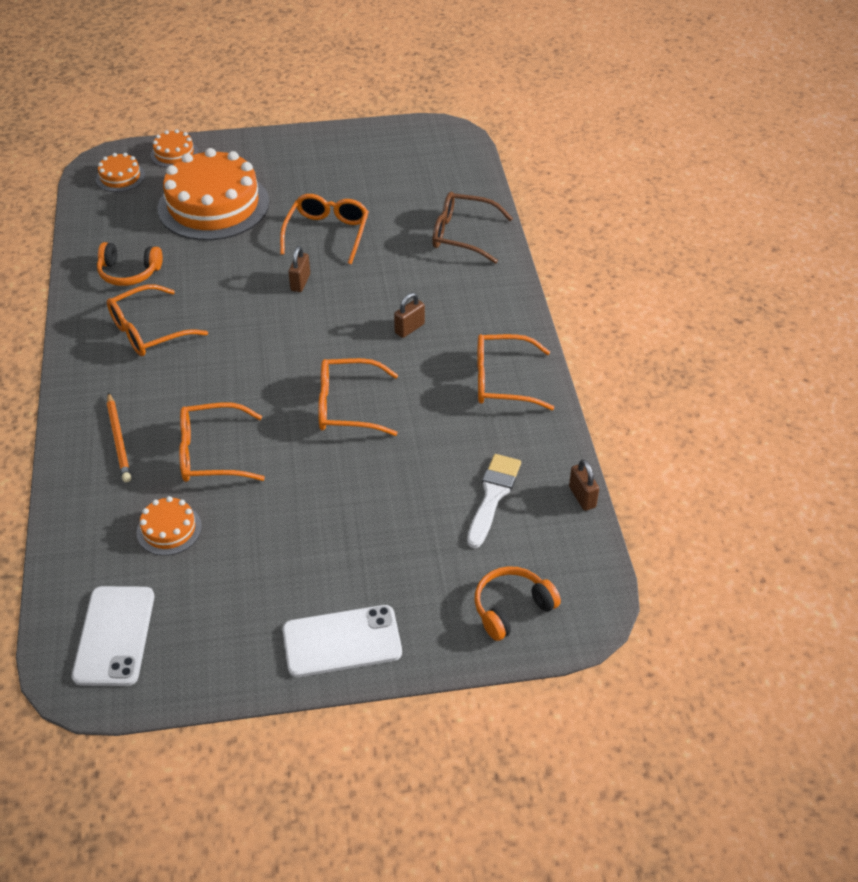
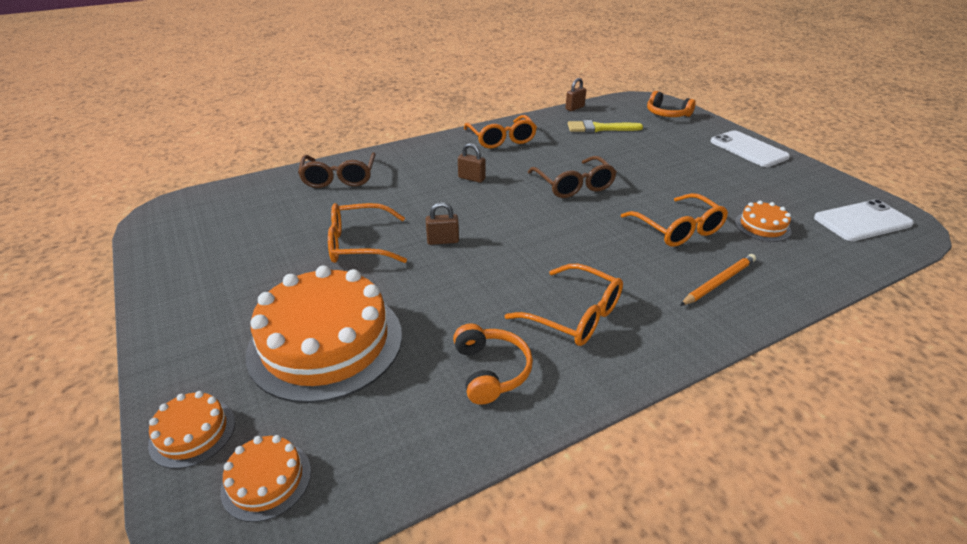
camera: 110 degrees left, 10 degrees down
orange glasses [318,358,398,436] -> brown glasses [528,156,617,198]
white brush [467,454,521,548] -> yellow brush [568,120,643,132]

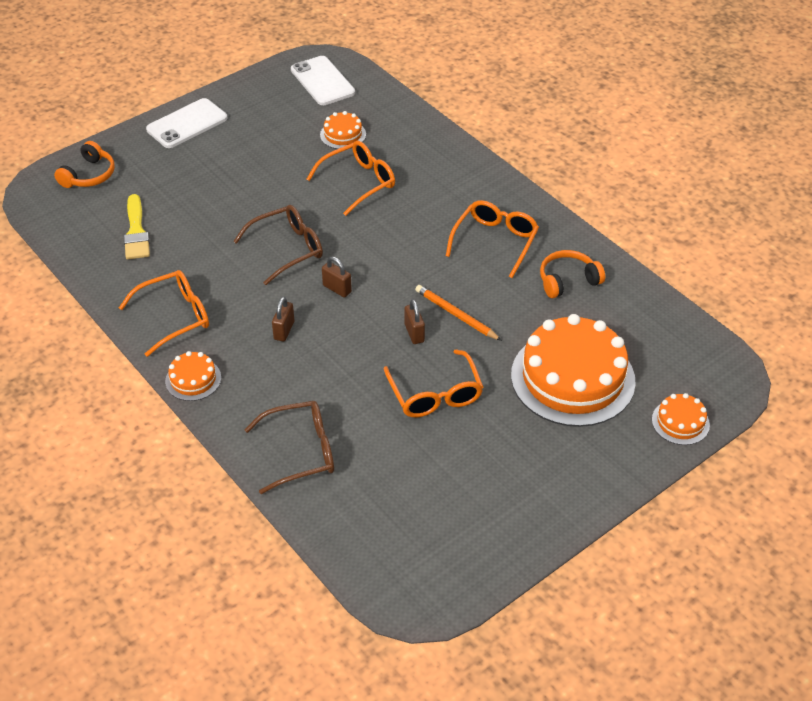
camera: 100 degrees left, 10 degrees up
orange cake [221,435,311,522] -> orange cake moved to [165,351,221,401]
brown padlock [565,78,586,111] -> brown padlock moved to [322,256,352,297]
orange pencil [680,254,756,306] -> orange pencil moved to [415,285,502,341]

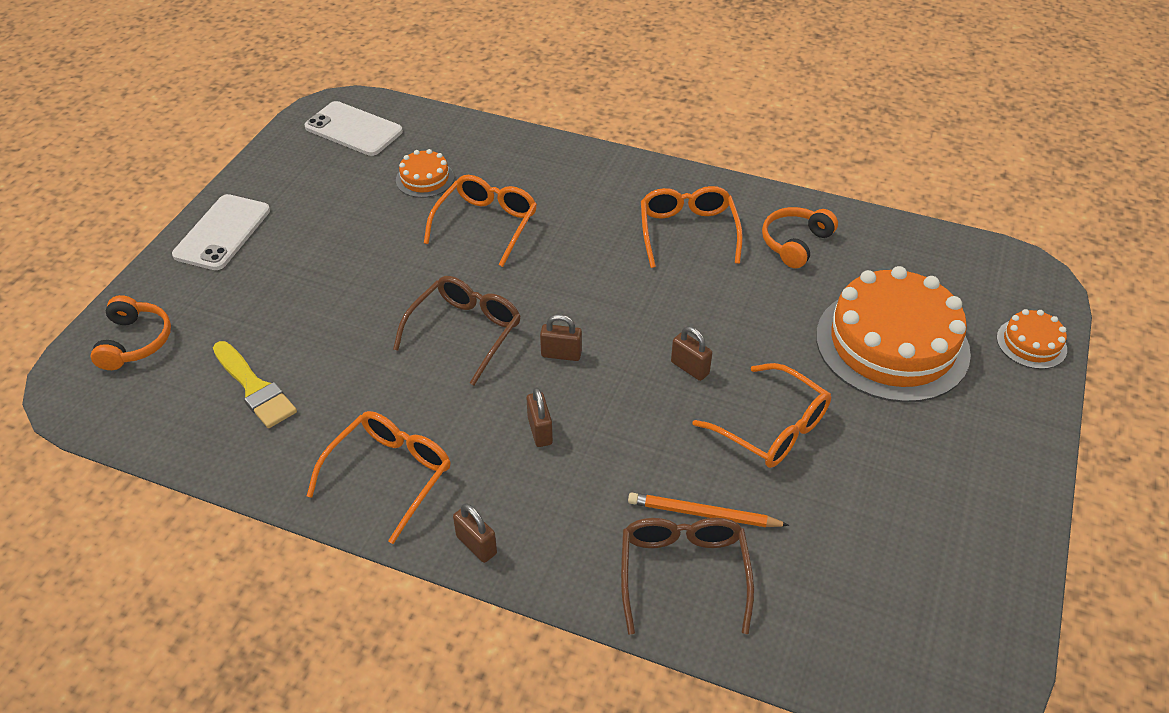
camera: 30 degrees left, 0 degrees up
orange cake [165,351,221,401] -> brown padlock [453,503,497,563]
brown glasses [244,401,334,494] -> brown glasses turned 45 degrees counterclockwise [621,518,754,635]
orange pencil [415,285,502,341] -> orange pencil moved to [628,493,789,527]

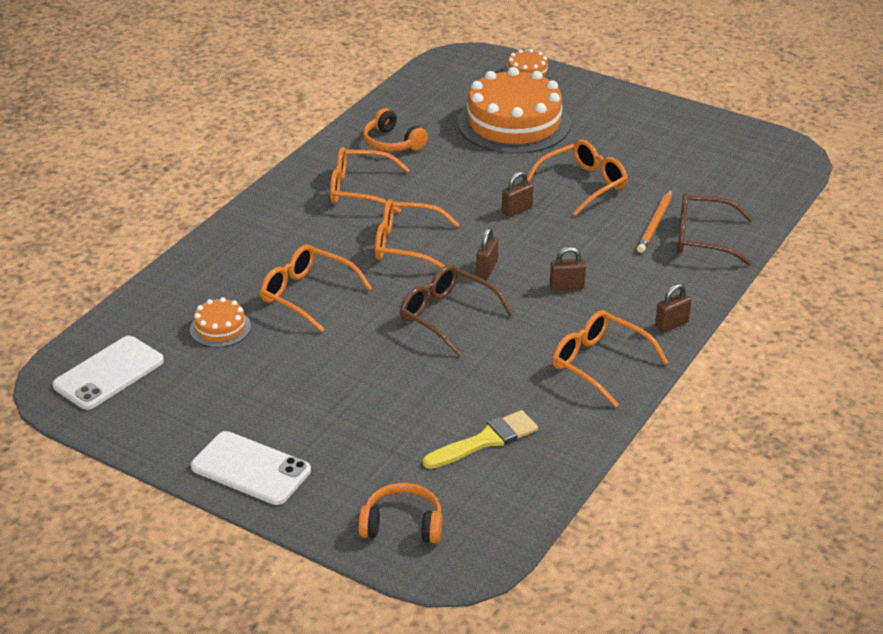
camera: 80 degrees left, 10 degrees down
none -> orange glasses [375,199,460,269]

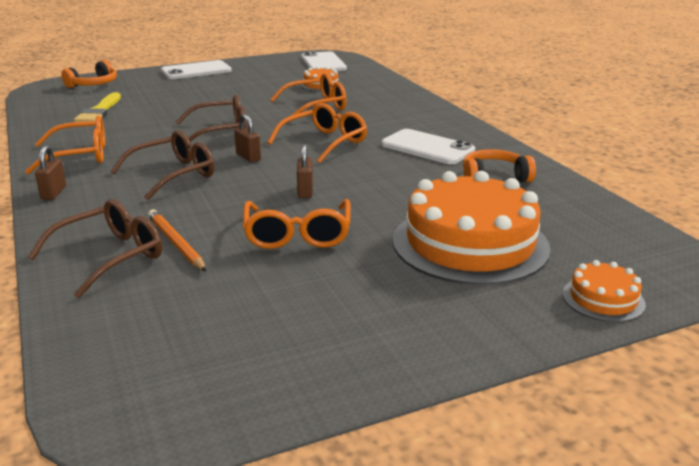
camera: 125 degrees right, 10 degrees down
orange glasses [330,147,410,213] -> white phone [381,129,475,164]
brown padlock [550,247,586,290] -> brown glasses [110,130,214,200]

